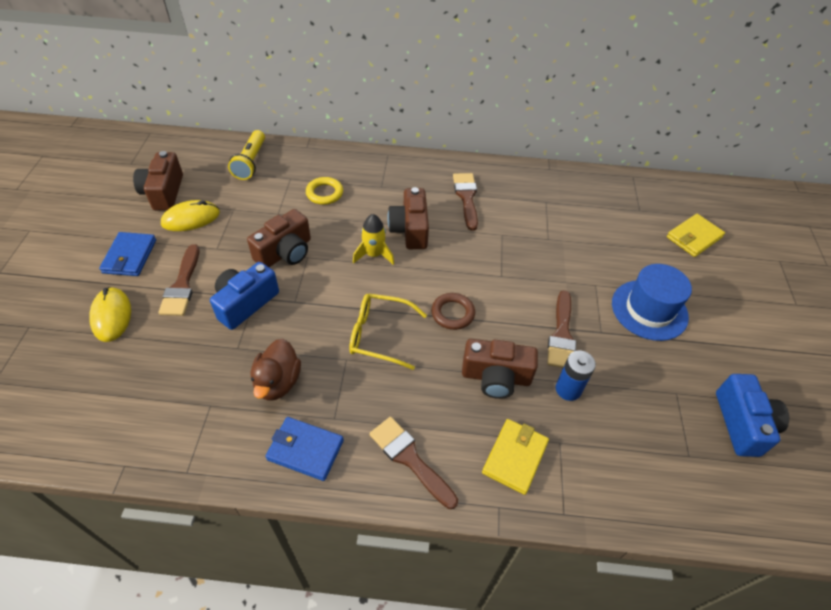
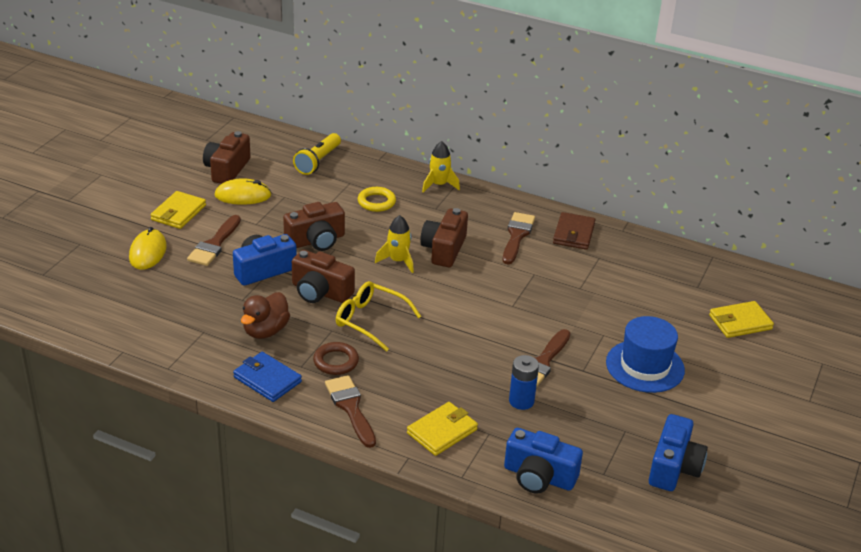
camera: 20 degrees right, 15 degrees down
blue wallet [99,232,156,276] -> yellow wallet [150,191,206,229]
brown ring [431,293,475,330] -> brown ring moved to [313,342,359,375]
brown camera [462,339,538,399] -> brown camera moved to [292,250,355,303]
none -> yellow rocket [422,141,460,193]
none -> blue camera [504,428,583,494]
none -> brown wallet [553,212,595,250]

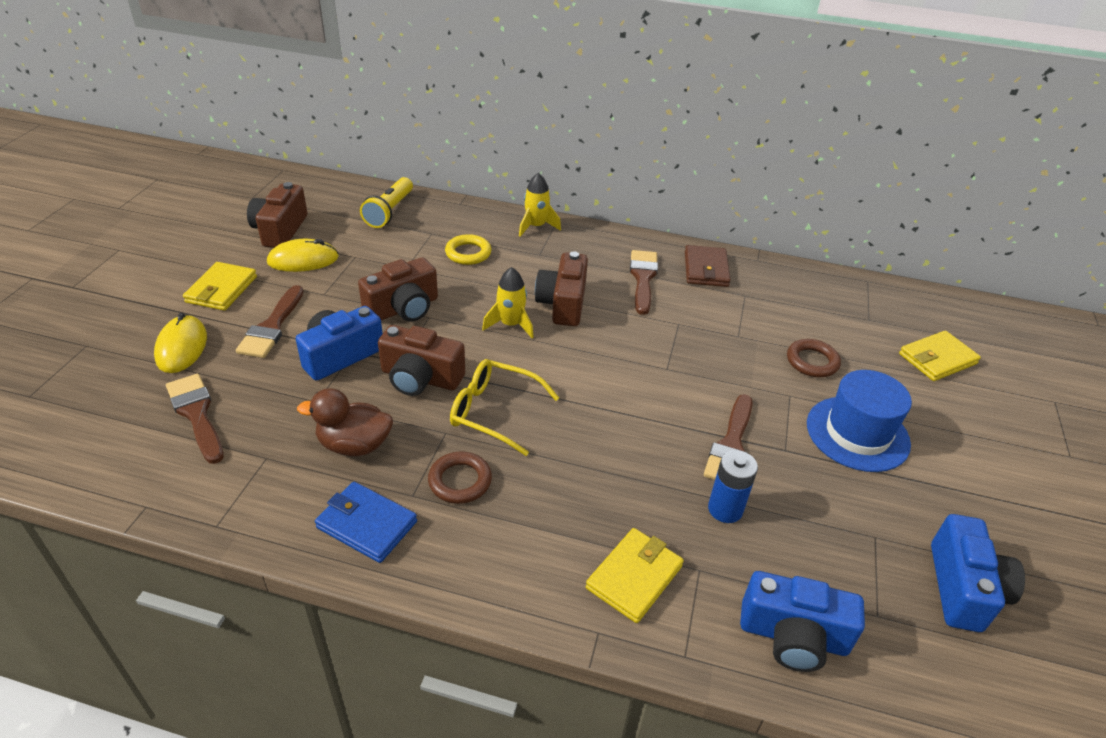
camera: 10 degrees left, 5 degrees up
brown duck [241,292,290,339] -> brown duck turned 75 degrees clockwise [297,388,393,456]
brown brush [325,375,376,448] -> brown brush moved to [166,374,224,464]
none -> brown ring [787,339,841,377]

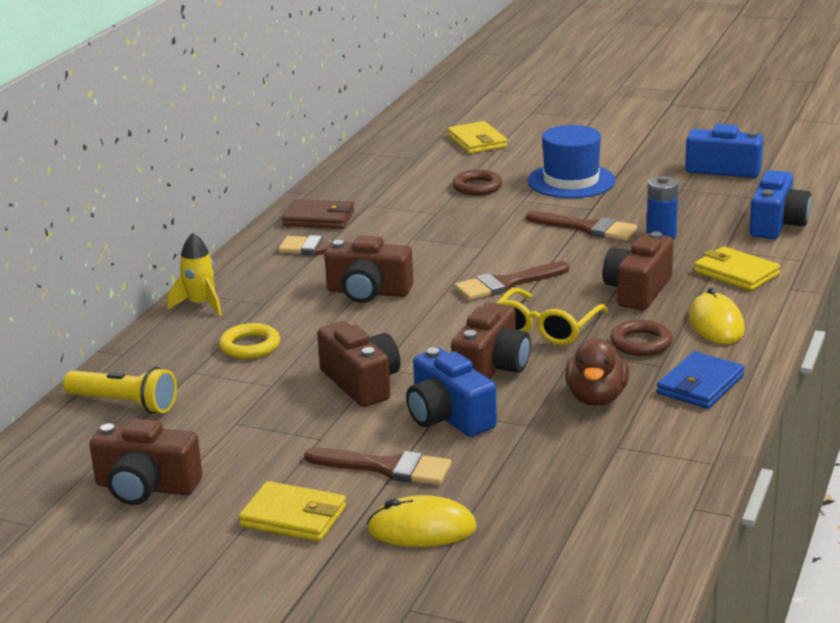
camera: 80 degrees left, 15 degrees down
brown brush [166,374,224,464] -> brown brush moved to [454,261,569,300]
yellow mouse [267,239,339,272] -> yellow mouse moved to [689,287,745,344]
yellow rocket [482,267,534,338] -> none
none -> brown camera [603,232,673,310]

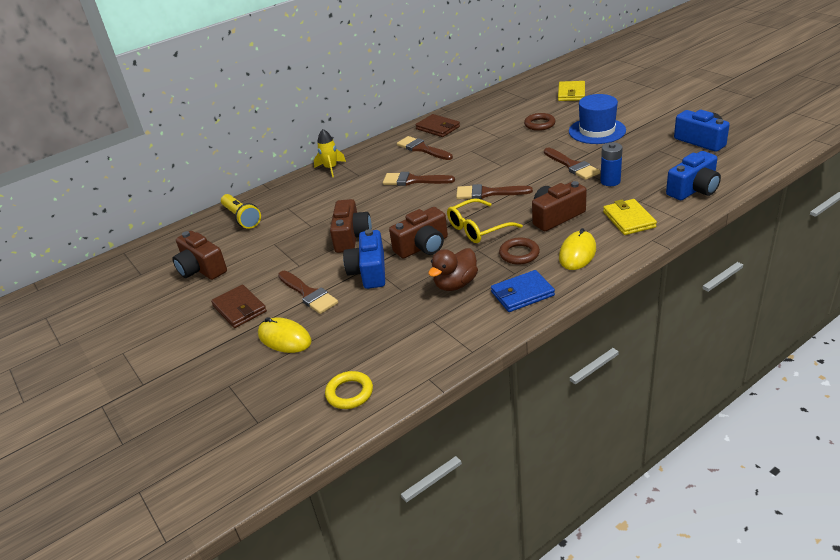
camera: 35 degrees right, 10 degrees up
yellow ring [219,323,280,359] -> yellow ring moved to [325,371,373,409]
yellow wallet [239,481,346,542] -> brown wallet [211,285,267,328]
brown camera [325,236,413,303] -> brown brush [383,172,455,186]

